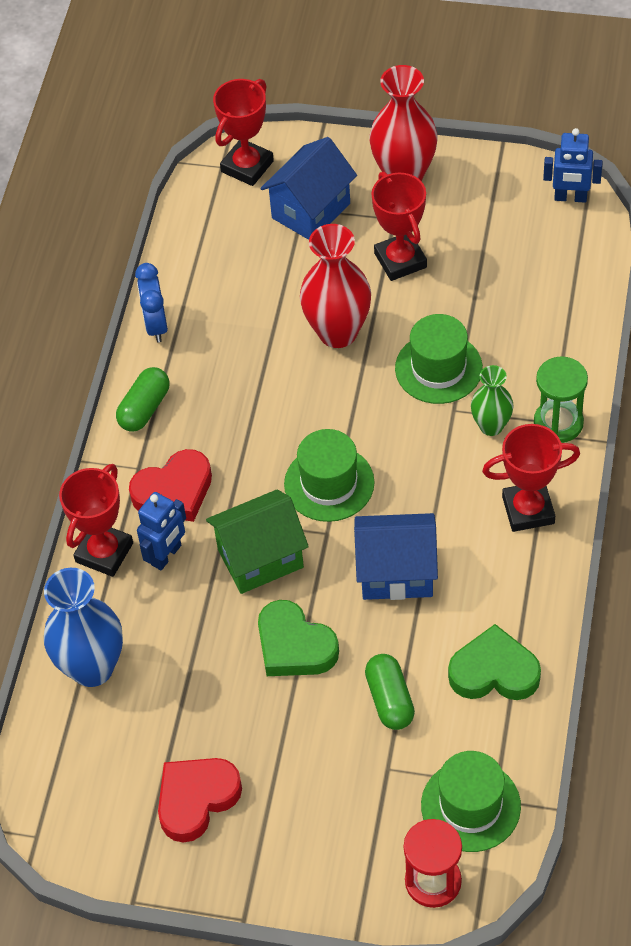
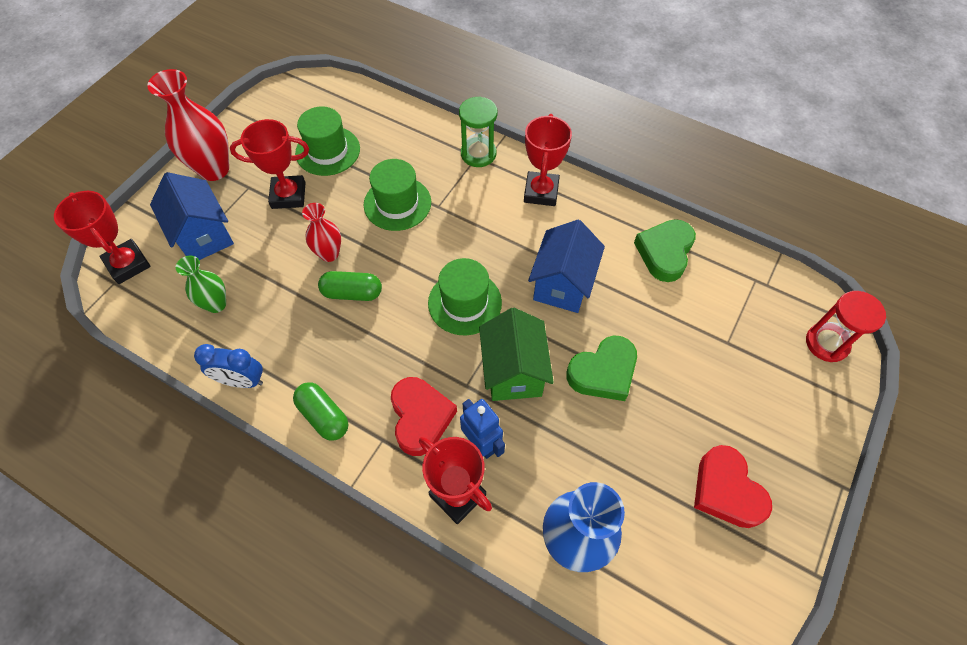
camera: 75 degrees left, 5 degrees up
red vase [300,224,371,348] -> red vase [302,203,341,262], size x0.58
green capsule [365,654,415,730] -> green capsule moved to [318,271,382,301]
green hat [421,751,521,852] -> green hat moved to [295,106,360,176]
green vase [471,365,514,436] -> green vase moved to [176,256,226,313]
blue robot [543,128,603,203] -> none

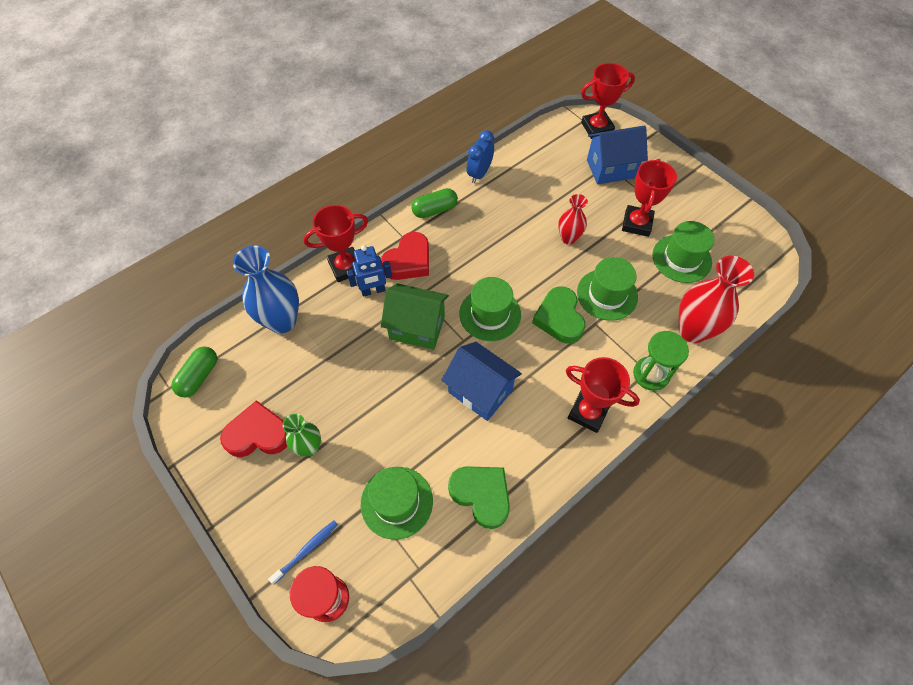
camera: 110 degrees right, 0 degrees up
red vase [147,69,229,181] -> red vase moved to [679,256,754,343]
green vase [176,256,226,313] -> green vase moved to [283,414,321,456]
green capsule [318,271,382,301] -> green capsule moved to [171,346,217,397]
red heart [391,377,457,456] -> red heart turned 60 degrees counterclockwise [381,232,429,280]
green heart [566,335,637,401] -> green heart moved to [532,287,586,344]
none -> blue toothbrush [268,521,338,584]
none -> green hat [361,467,433,540]

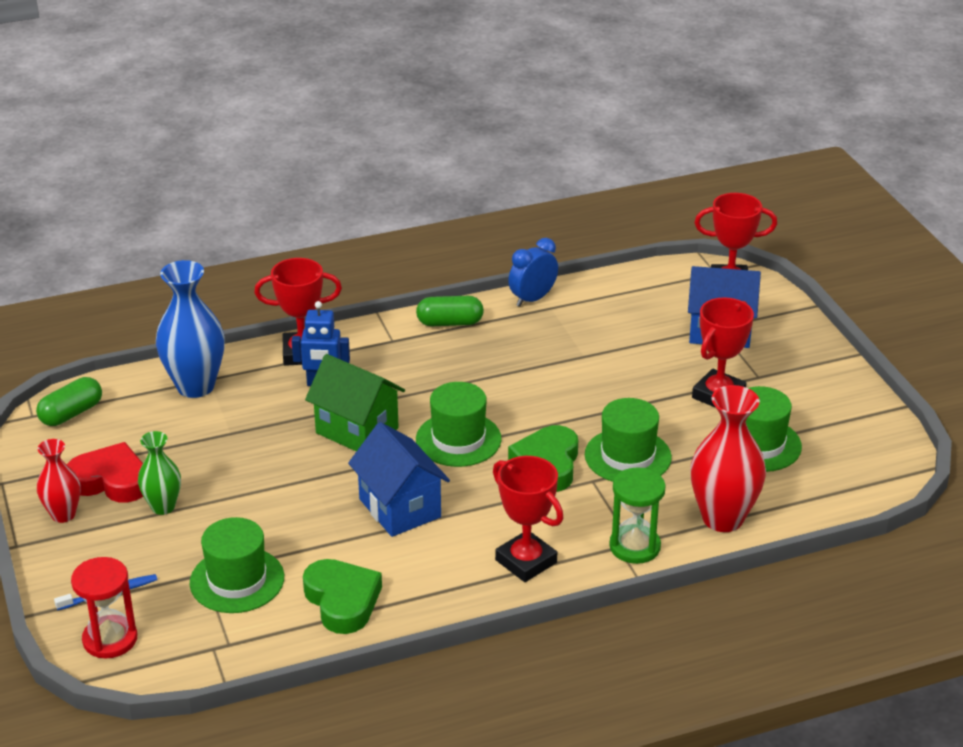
camera: 20 degrees right, 25 degrees down
red heart [381,232,429,280] -> none
red vase [558,194,588,245] -> red vase moved to [37,439,81,523]

